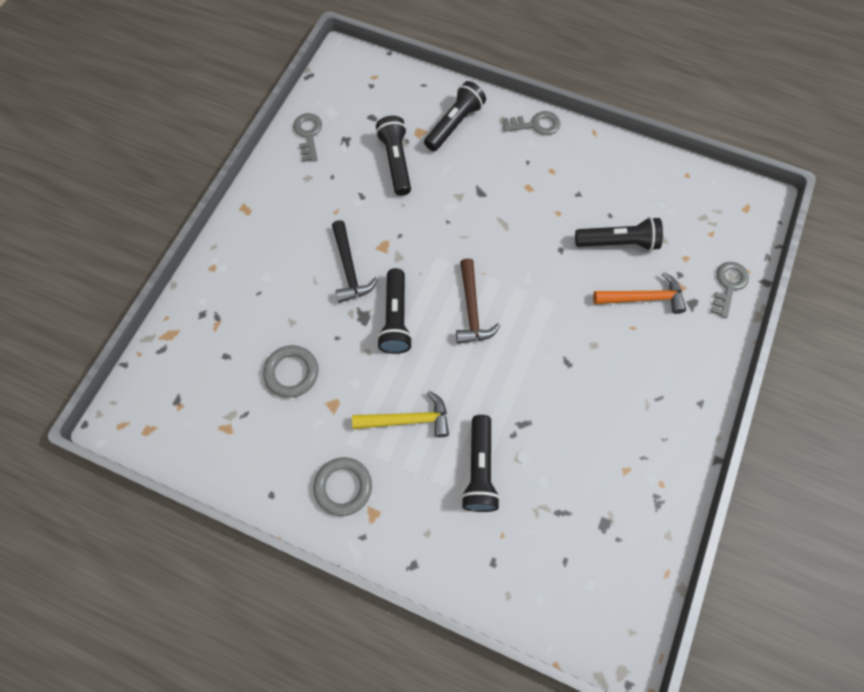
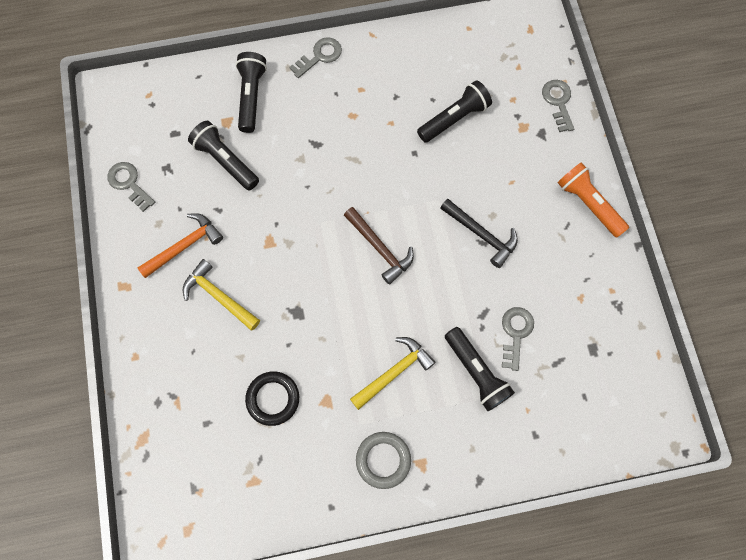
camera: 35 degrees left, 5 degrees up
grey ring [263,345,318,398] -> black ring [245,371,299,426]
black hammer [332,220,378,303] -> black hammer moved to [440,199,518,268]
black flashlight [377,268,413,354] -> none
orange hammer [593,272,686,314] -> orange hammer moved to [138,213,223,278]
none -> yellow hammer [183,259,260,331]
none -> grey key [502,307,534,371]
none -> orange flashlight [557,162,629,238]

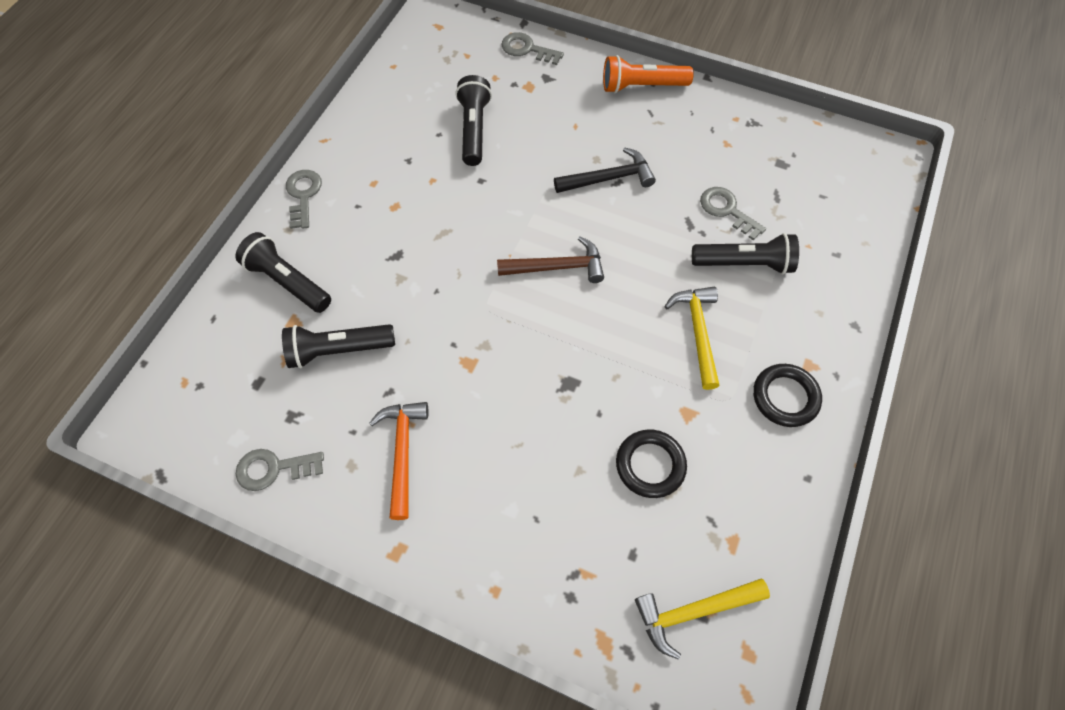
camera: 55 degrees left, 10 degrees down
yellow hammer [183,259,260,331] -> yellow hammer moved to [635,579,770,660]
grey ring [356,432,411,489] -> black ring [753,364,822,427]

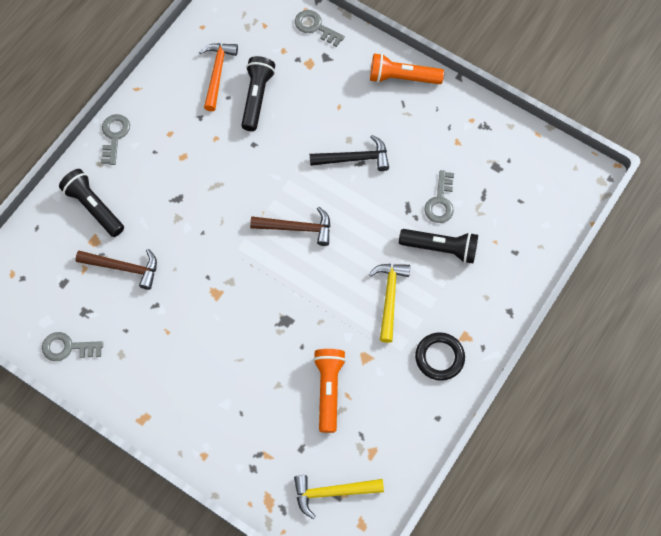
camera: 10 degrees right, 5 degrees up
black flashlight [282,324,395,368] -> brown hammer [76,249,157,290]
orange hammer [369,402,428,520] -> orange hammer moved to [199,43,238,111]
black ring [616,430,687,498] -> orange flashlight [313,349,346,433]
grey key [700,187,766,240] -> grey key turned 135 degrees counterclockwise [424,170,454,223]

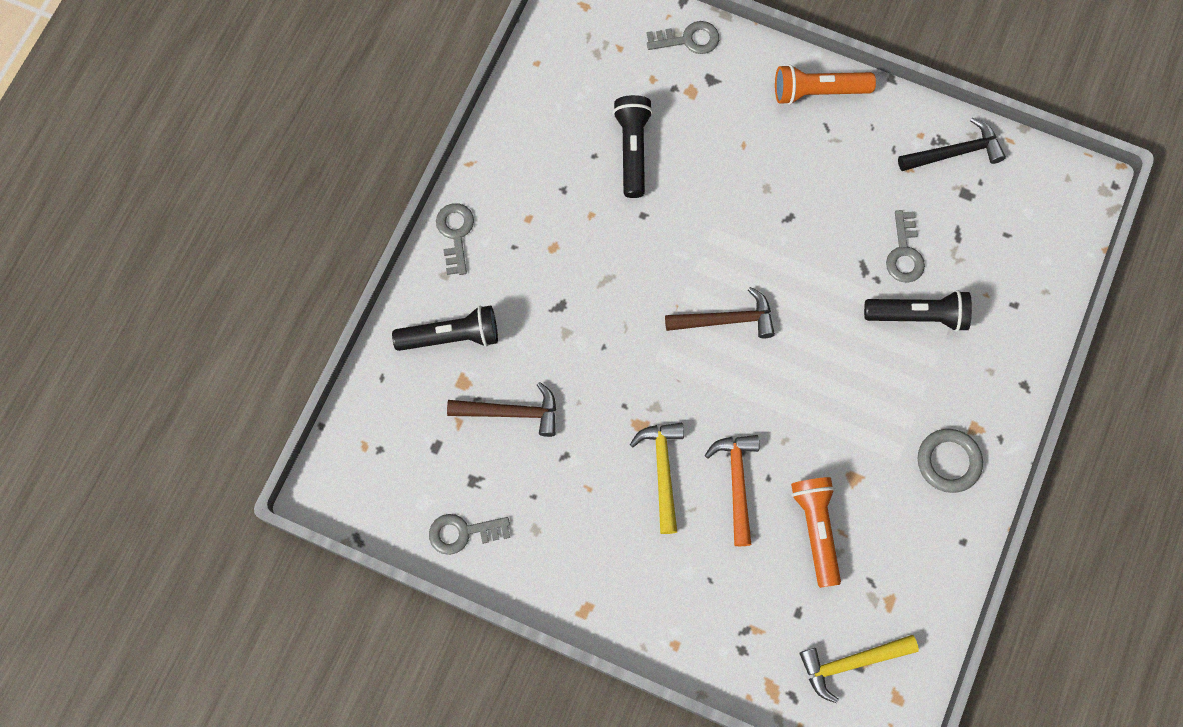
camera: 10 degrees left, 5 degrees up
black flashlight [59,169,124,237] -> black flashlight turned 135 degrees clockwise [392,306,498,351]
orange hammer [199,43,238,111] -> orange hammer moved to [705,435,759,546]
grey key [295,10,345,47] -> grey key turned 150 degrees clockwise [647,21,719,54]
black hammer [310,135,389,171] -> black hammer moved to [898,118,1006,171]
yellow hammer [369,264,410,343] -> yellow hammer moved to [630,423,684,534]
black ring [415,332,465,381] -> grey ring [918,429,983,493]

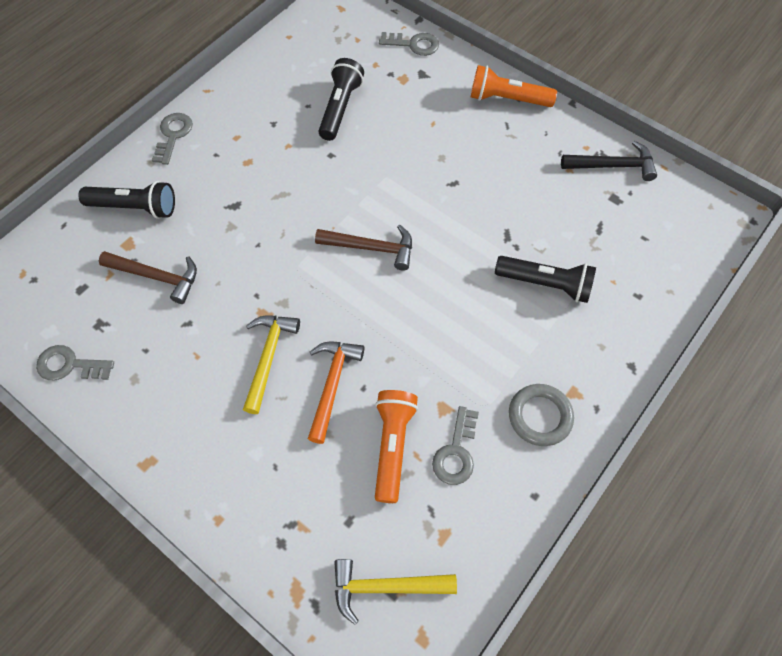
camera: 15 degrees right, 10 degrees down
grey key [886,210,925,283] -> grey key moved to [432,406,479,485]

